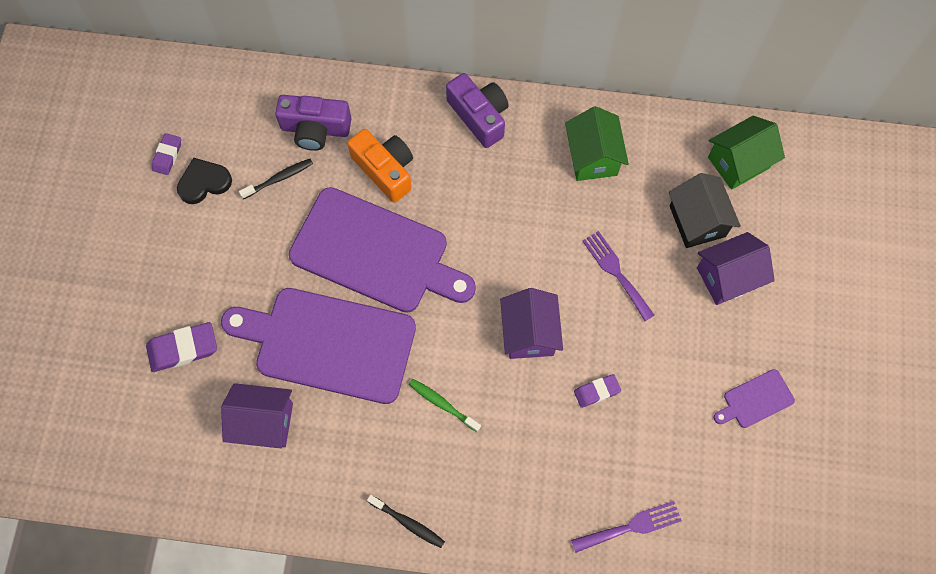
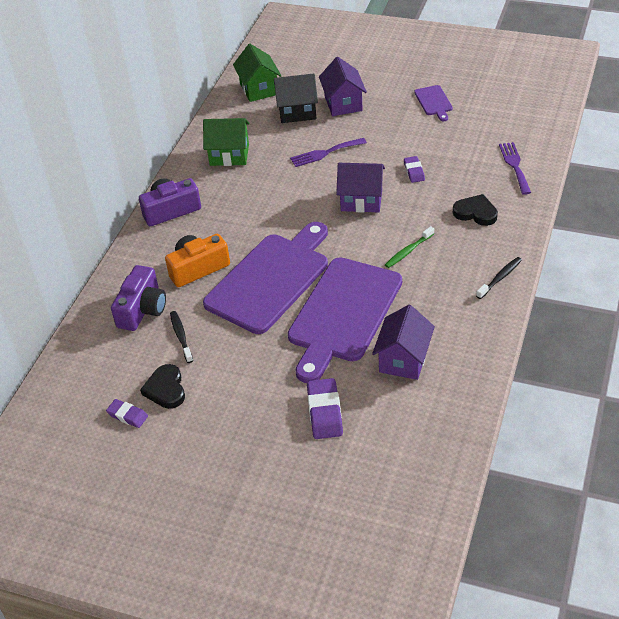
camera: 75 degrees left, 25 degrees down
none -> black heart [453,194,498,226]

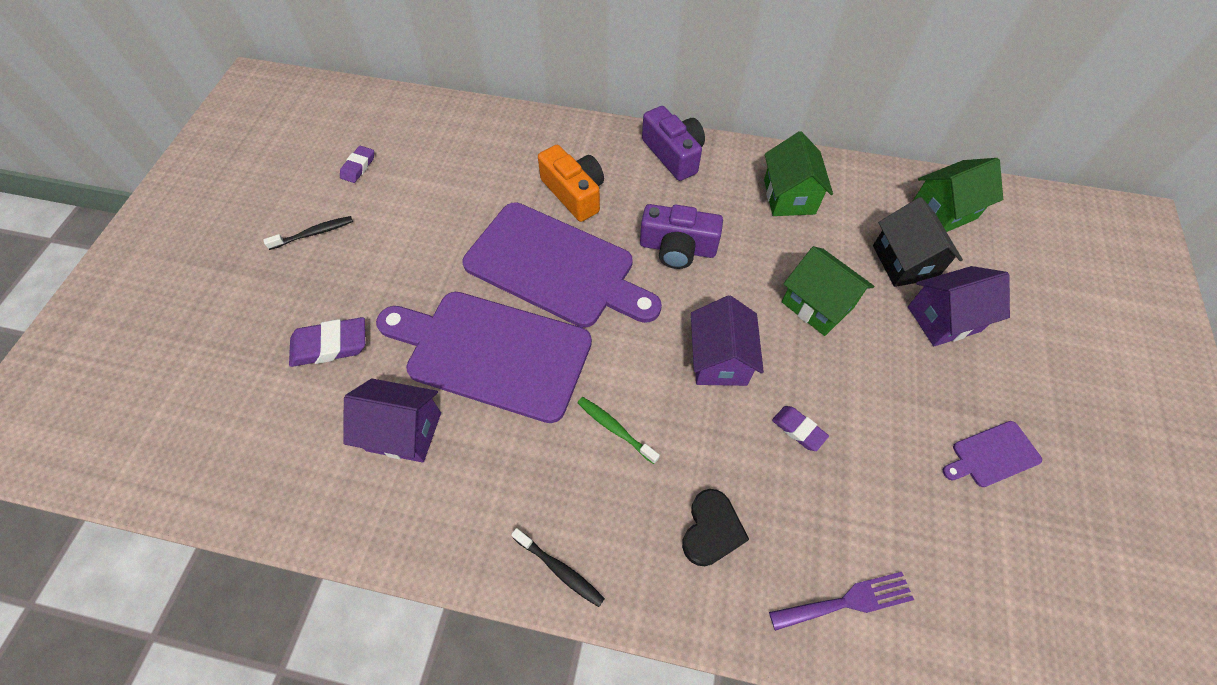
camera: 80 degrees right, 15 degrees up
purple camera [111,265,166,331] -> purple camera moved to [640,204,723,269]
black heart [140,364,185,409] -> none
black toothbrush [170,311,193,363] -> black toothbrush moved to [263,216,353,250]
purple fork [290,138,367,167] -> green house [782,246,874,336]
purple eraser [404,156,425,183] -> purple eraser turned 60 degrees clockwise [772,406,829,451]

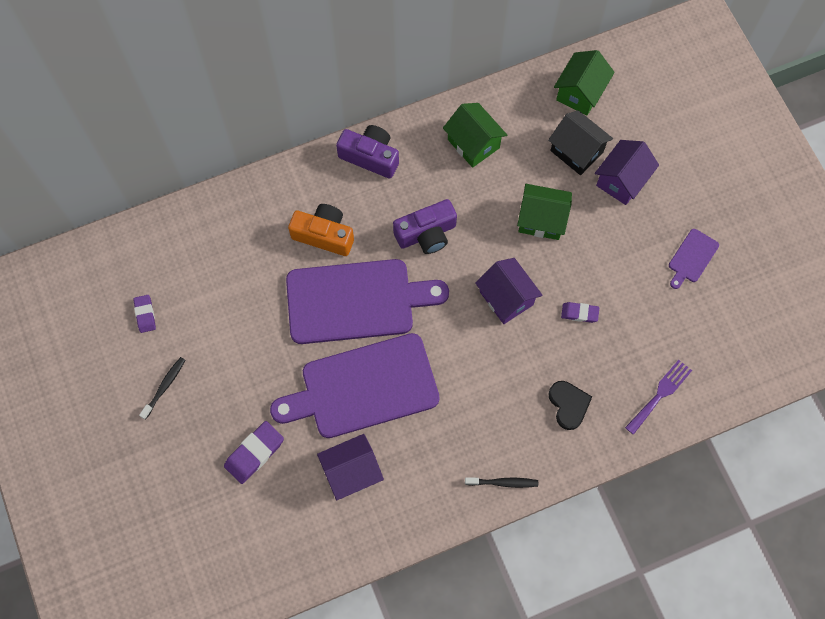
camera: 35 degrees left, 10 degrees up
green toothbrush [577,397,660,464] -> none

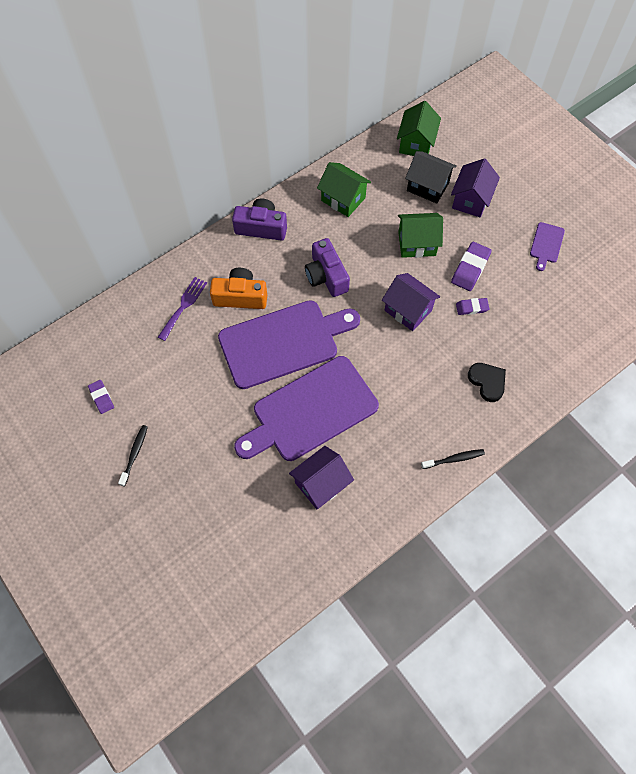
camera: 15 degrees left, 5 degrees down
purple eraser [224,421,284,484] -> purple eraser moved to [451,242,492,291]
purple camera [393,199,457,254] -> purple camera turned 105 degrees clockwise [305,238,350,297]
purple fork [625,360,692,435] -> purple fork moved to [158,277,207,341]

